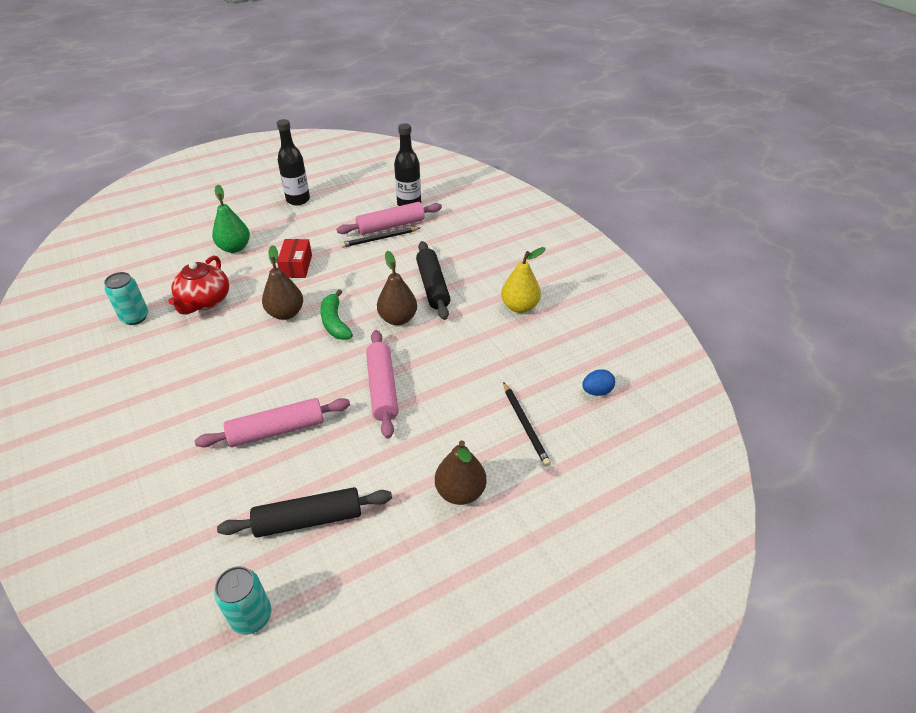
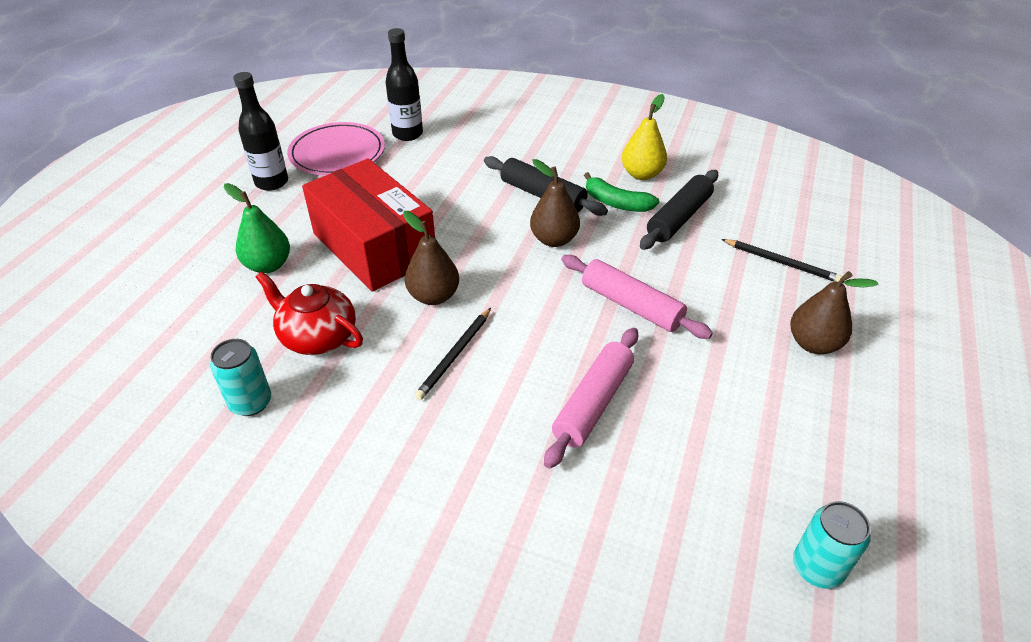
camera: 40 degrees left, 0 degrees up
red teapot [168,255,229,315] -> red teapot turned 150 degrees clockwise [256,271,363,355]
black rolling pin [217,487,392,538] -> black rolling pin moved to [640,170,718,250]
red box [277,239,312,278] -> red box [302,159,435,292], size x2.22
green banana [320,289,353,340] -> green banana moved to [584,172,659,212]
pink rolling pin [337,202,442,235] -> none
black pencil [340,227,420,248] -> black pencil moved to [415,308,491,400]
blue egg [582,369,615,396] -> none
none -> pink plate [287,122,385,176]

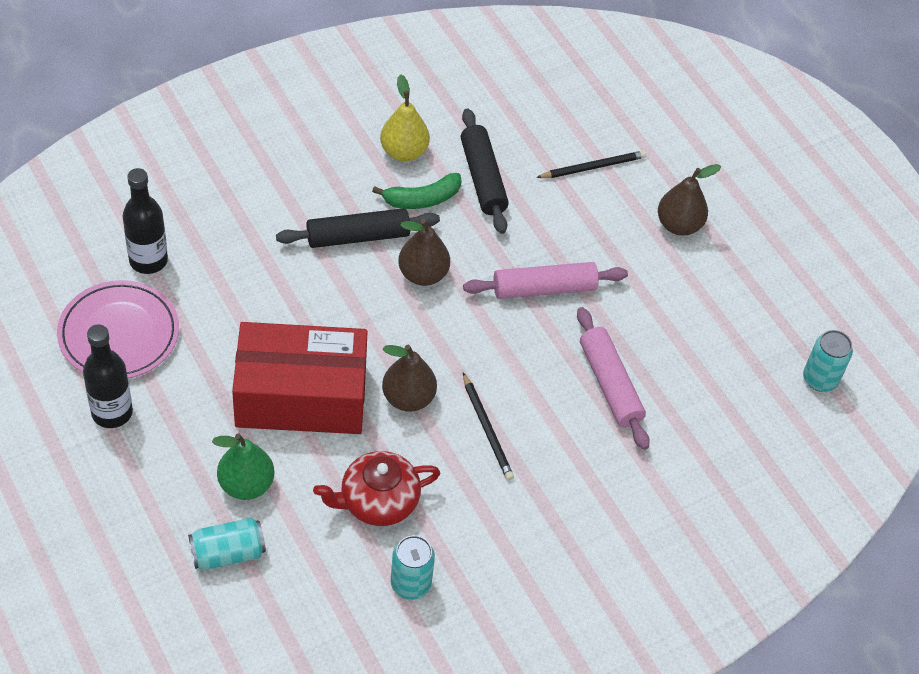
camera: 55 degrees left, 10 degrees up
none -> turquoise can [188,518,266,570]

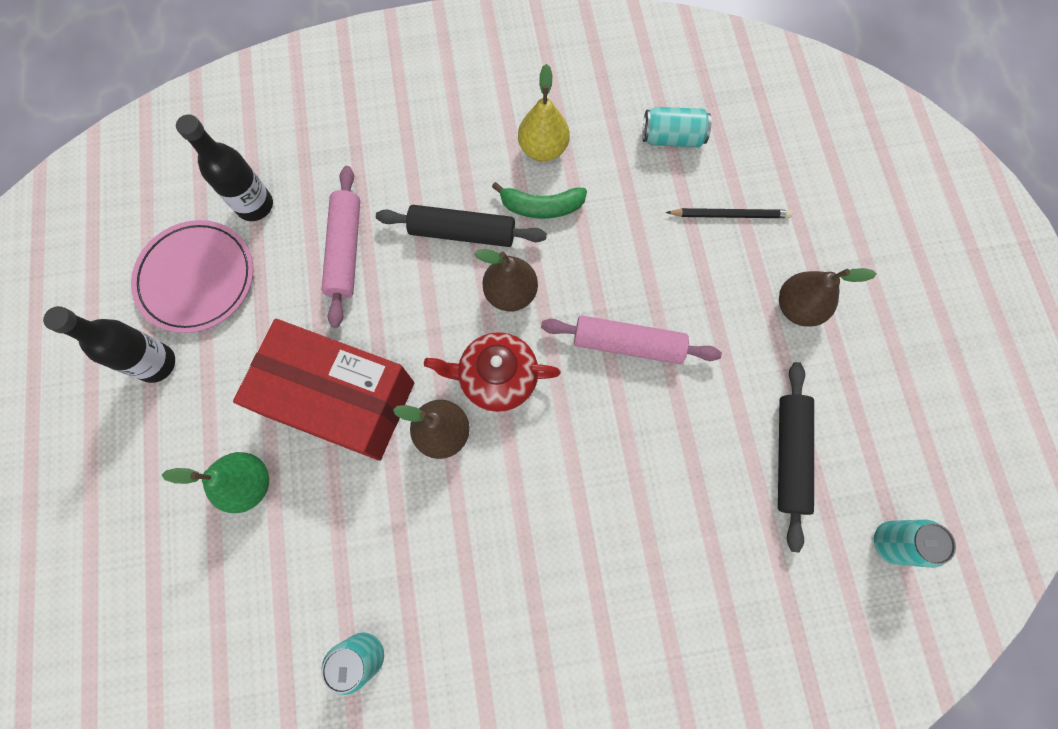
camera: 25 degrees right, 20 degrees up
turquoise can [188,518,266,570] -> turquoise can moved to [642,107,712,147]
red teapot [313,451,440,526] -> red teapot moved to [424,332,561,412]
black rolling pin [461,108,509,234] -> black rolling pin moved to [778,362,814,552]
black pencil [463,373,514,481] -> none
pink rolling pin [577,307,650,450] -> pink rolling pin moved to [321,166,360,328]

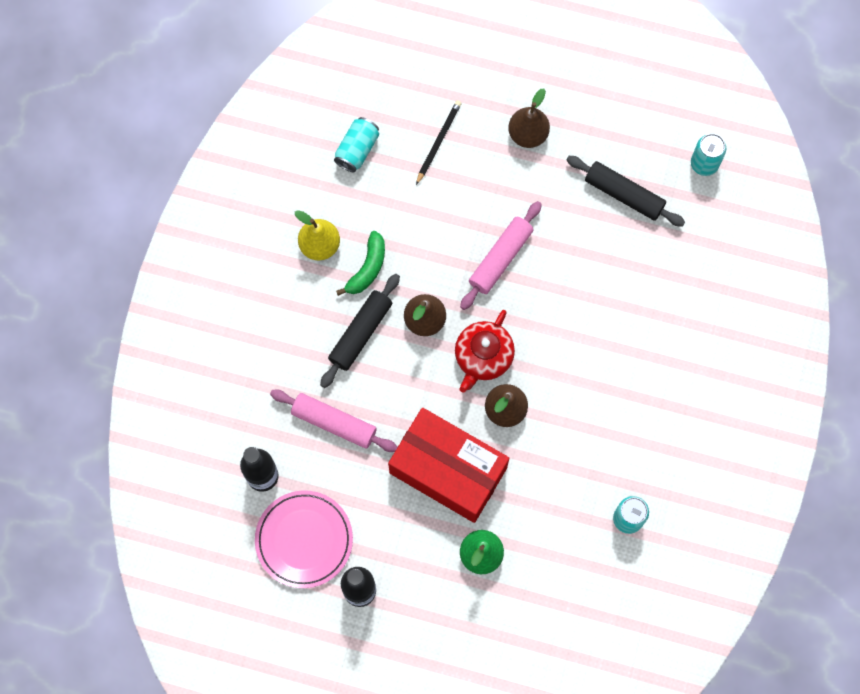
camera: 65 degrees left, 0 degrees up
red box [233,319,414,461] -> red box turned 75 degrees clockwise [388,408,509,523]

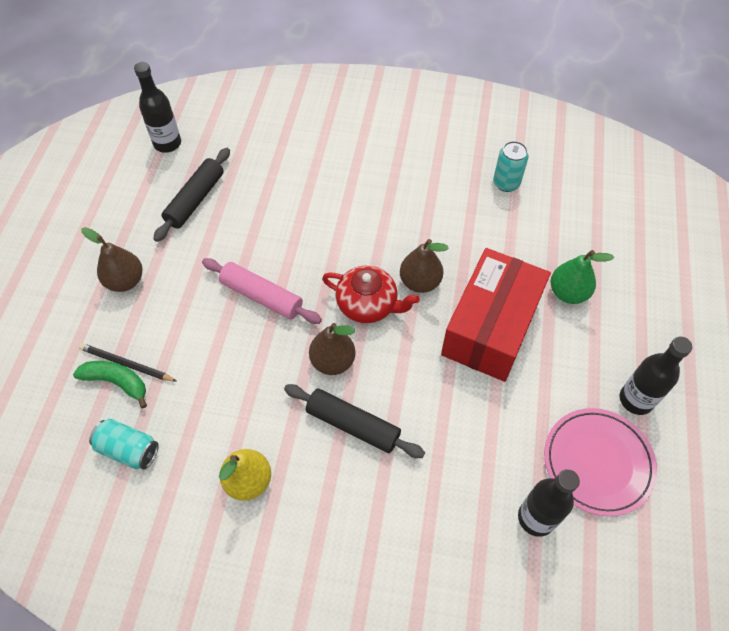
camera: 95 degrees left, 15 degrees down
pink rolling pin [270,390,397,452] -> none
green banana [336,231,385,296] -> green banana moved to [73,361,147,408]
turquoise can [691,134,726,176] -> black bottle [134,62,181,153]

